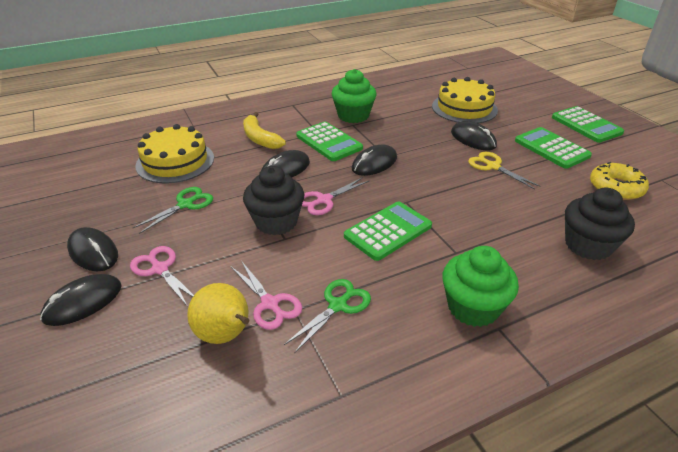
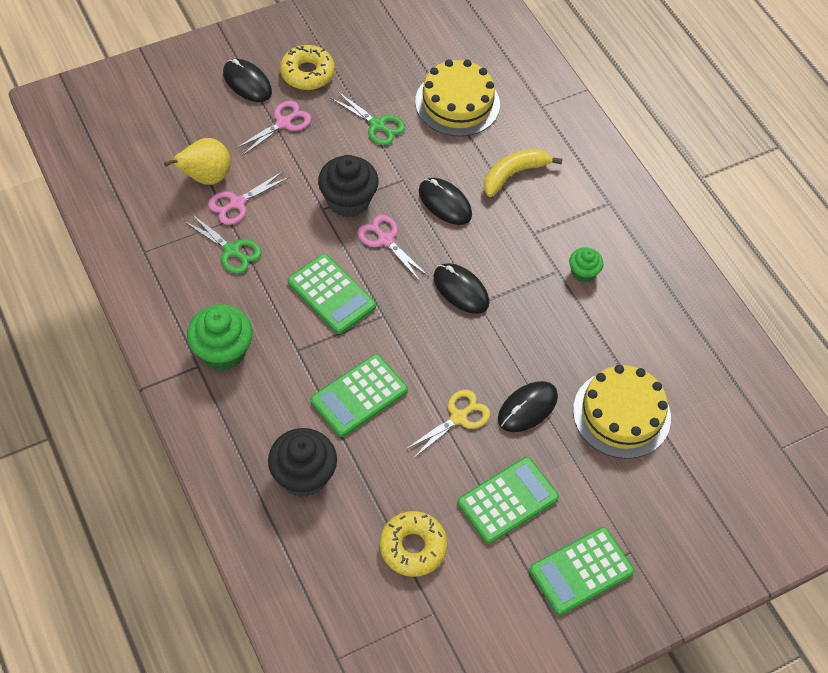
camera: 85 degrees right, 20 degrees up
black mouse [67,227,118,271] -> yellow donut [280,45,335,90]
green calculator [296,122,363,161] -> green calculator moved to [311,354,408,437]
green cupcake [332,69,376,123] -> green cupcake [569,247,603,282], size x0.56

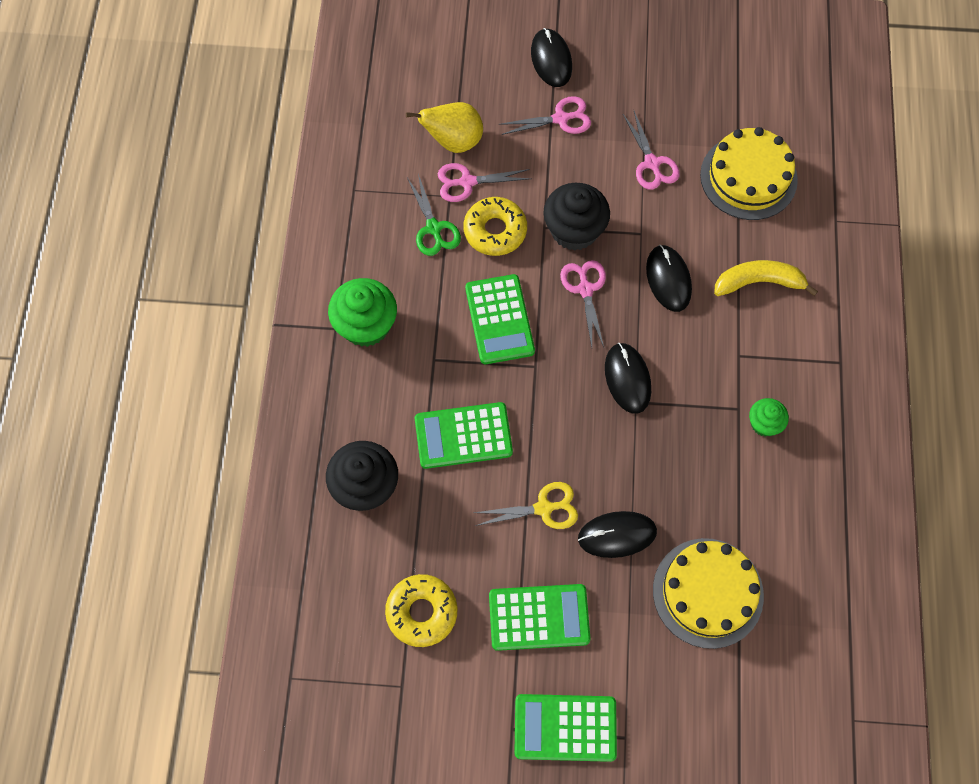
camera: 35 degrees right, 10 degrees up
yellow donut [280,45,335,90] -> yellow donut moved to [463,197,527,256]
green scissors [331,92,405,145] -> pink scissors [623,111,680,190]

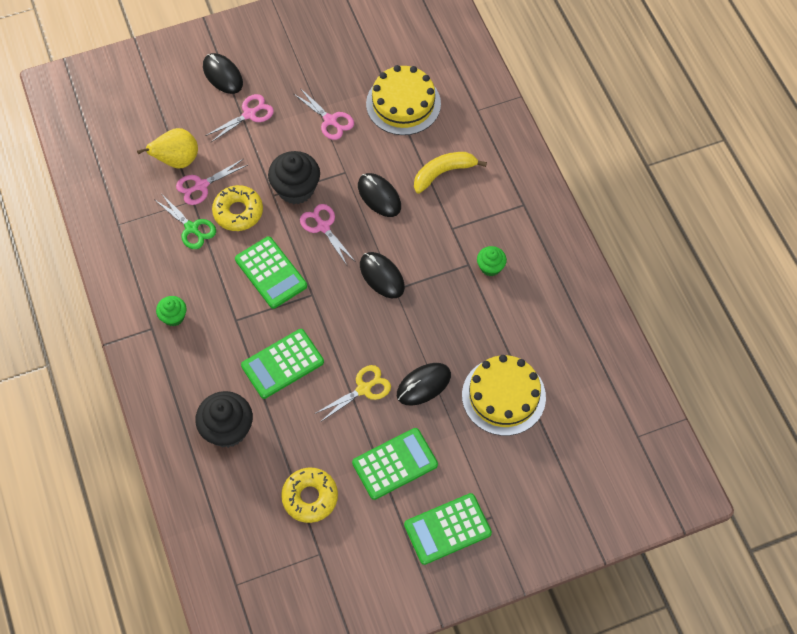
camera: 25 degrees left, 5 degrees down
green cupcake [328,278,397,347] -> green cupcake [156,296,187,326], size x0.56

